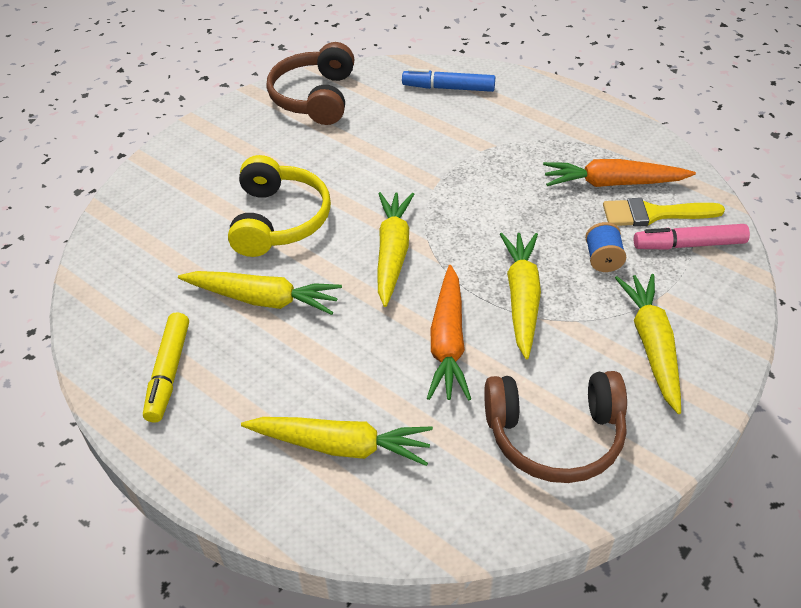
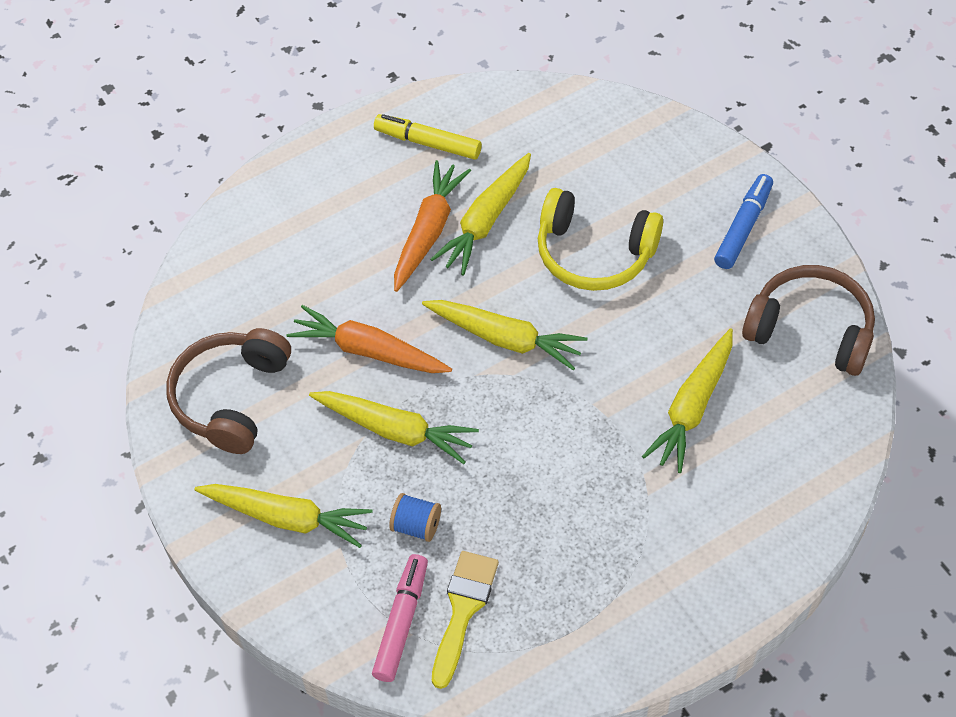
camera: 110 degrees right, 10 degrees up
yellow carrot [241,417,433,466] -> yellow carrot moved to [642,328,733,473]
blue marker [402,68,495,92] -> blue marker moved to [714,174,773,269]
orange carrot [543,159,696,187] -> orange carrot moved to [394,160,471,292]

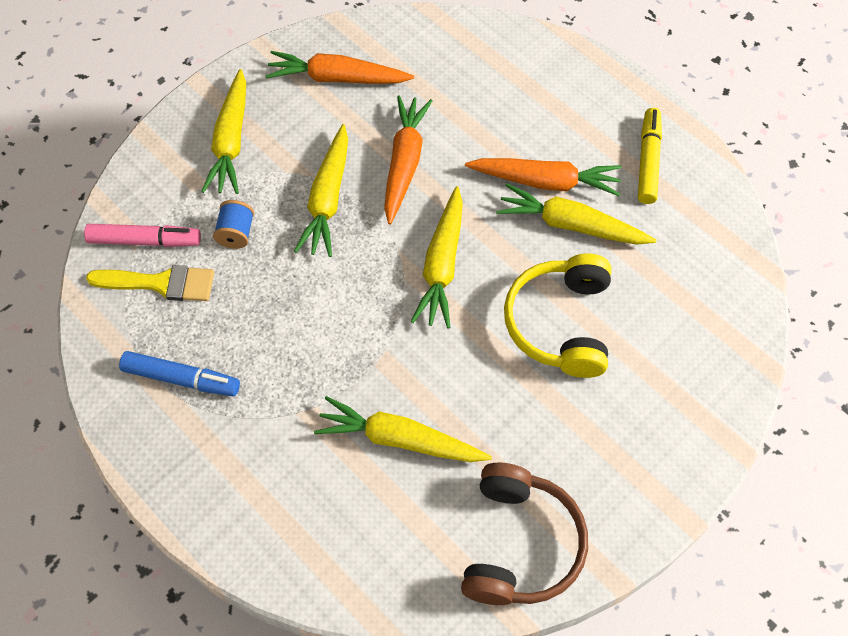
camera: 75 degrees right, 5 degrees up
brown headphones [166,328,291,454] -> orange carrot [265,51,414,84]
blue marker [714,174,773,269] -> blue marker moved to [119,351,240,396]

